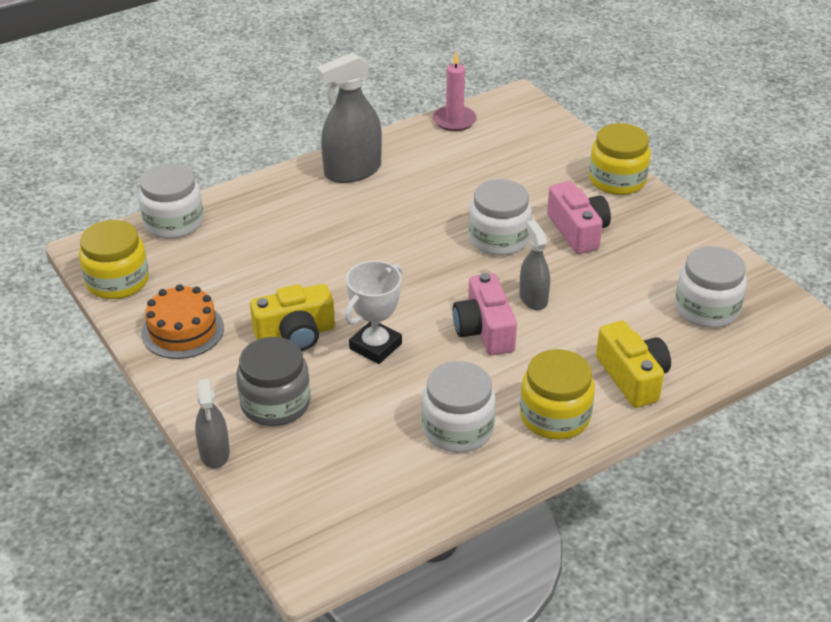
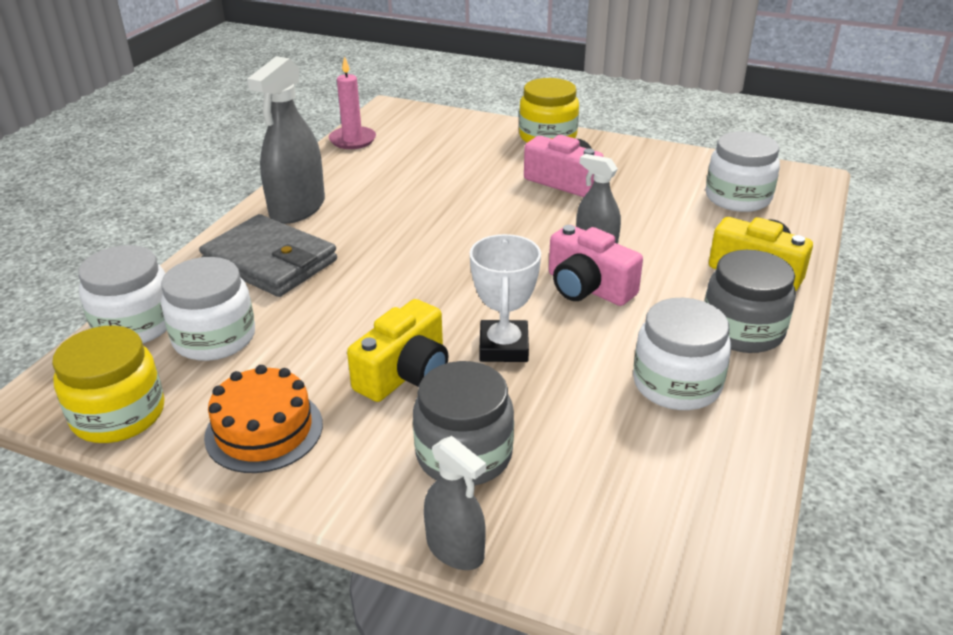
camera: 35 degrees left, 5 degrees down
white jar [469,179,532,256] -> white jar moved to [161,257,255,361]
yellow jar [520,349,595,440] -> grey jar [704,250,796,353]
none -> grey wallet [199,214,337,297]

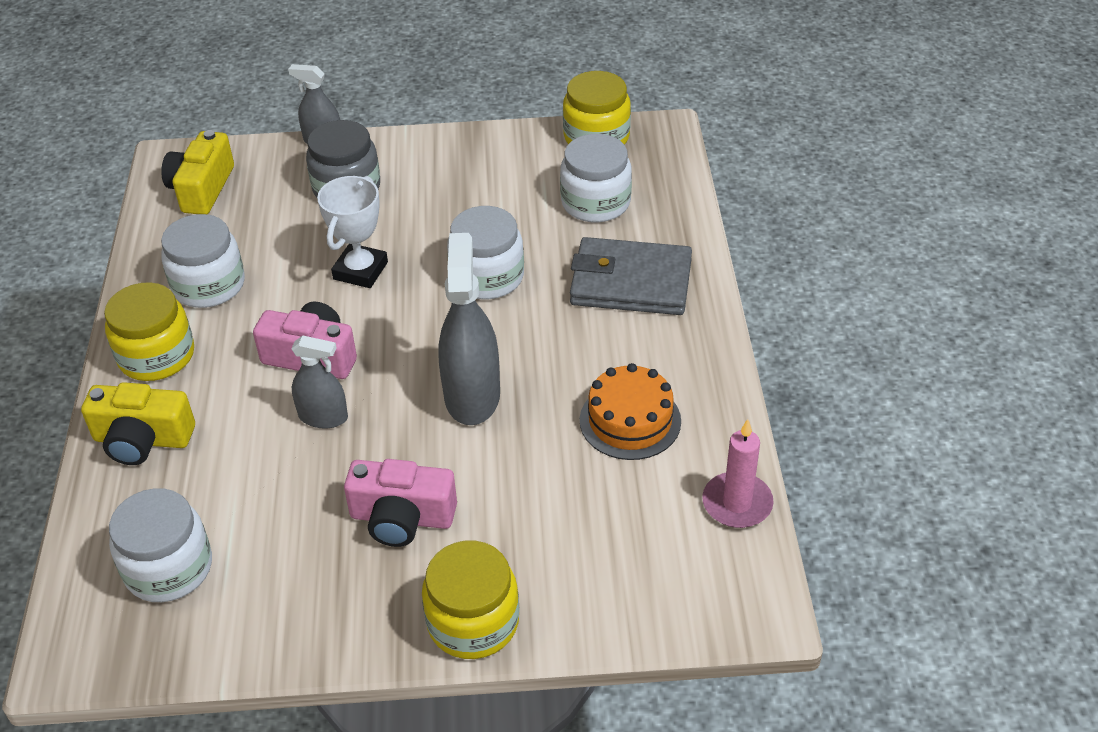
camera: 155 degrees right, 10 degrees up
white jar [78,245,167,343] -> white jar moved to [447,206,524,299]
orange cake [204,365,323,473] -> orange cake moved to [580,363,681,460]
grey spray bottle [247,56,325,224] -> grey spray bottle moved to [438,233,500,425]
yellow camera [347,299,448,402] -> yellow camera moved to [161,130,234,214]
white trophy [470,234,541,362] -> white trophy turned 45 degrees clockwise [317,176,388,288]
grey jar [704,250,796,353] -> yellow jar [104,282,194,381]

